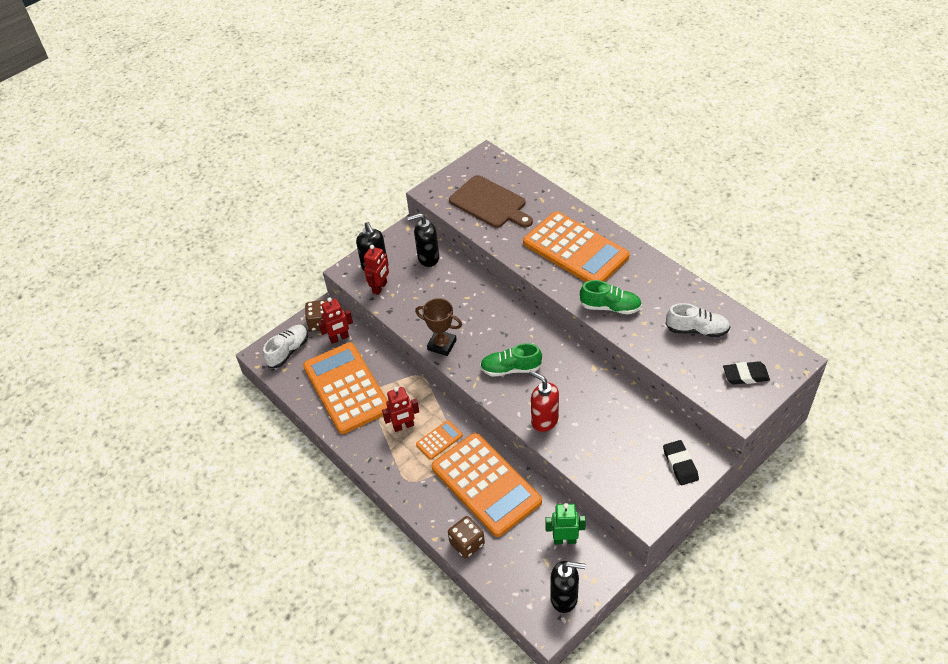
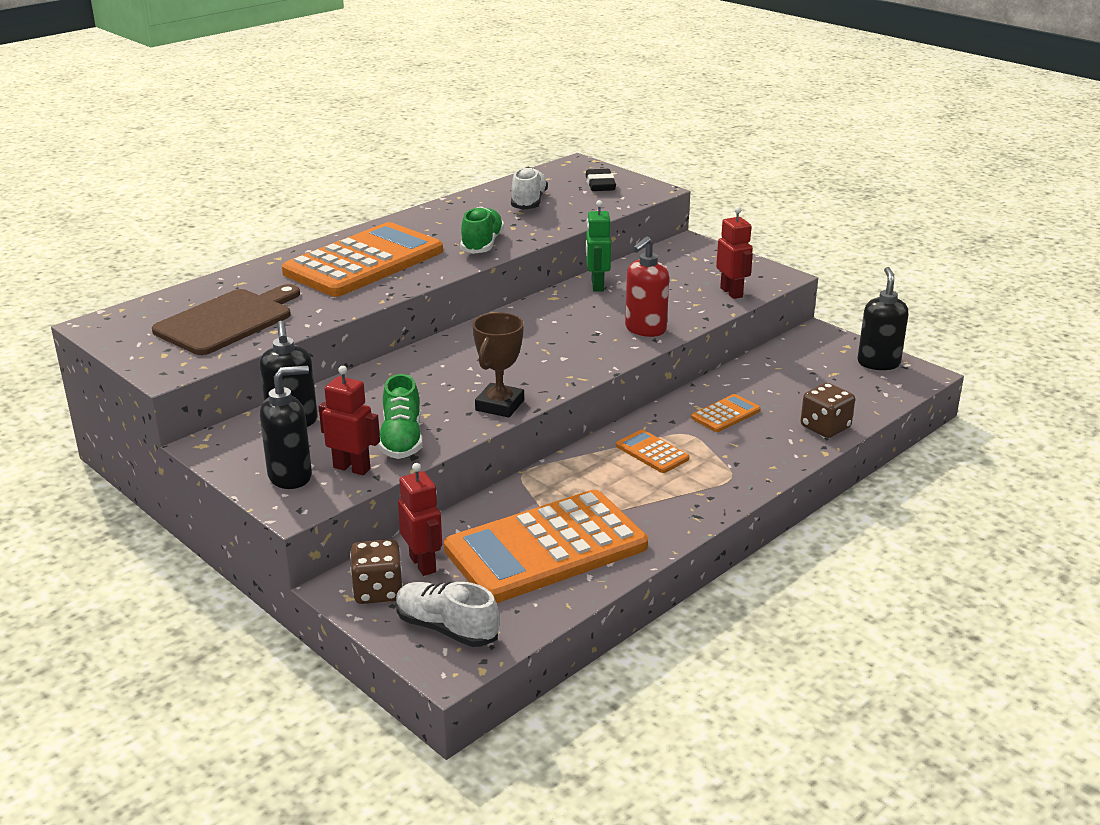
camera: 95 degrees left, 20 degrees down
red robot [382,387,419,432] -> red robot moved to [716,207,753,299]
orange calculator [432,433,542,537] -> orange calculator [691,394,761,432], size x0.42
green shoe [480,343,542,377] -> green shoe moved to [378,374,423,459]
green robot [545,503,586,544] -> green robot moved to [586,200,611,291]
black eraser [663,440,699,485] -> none

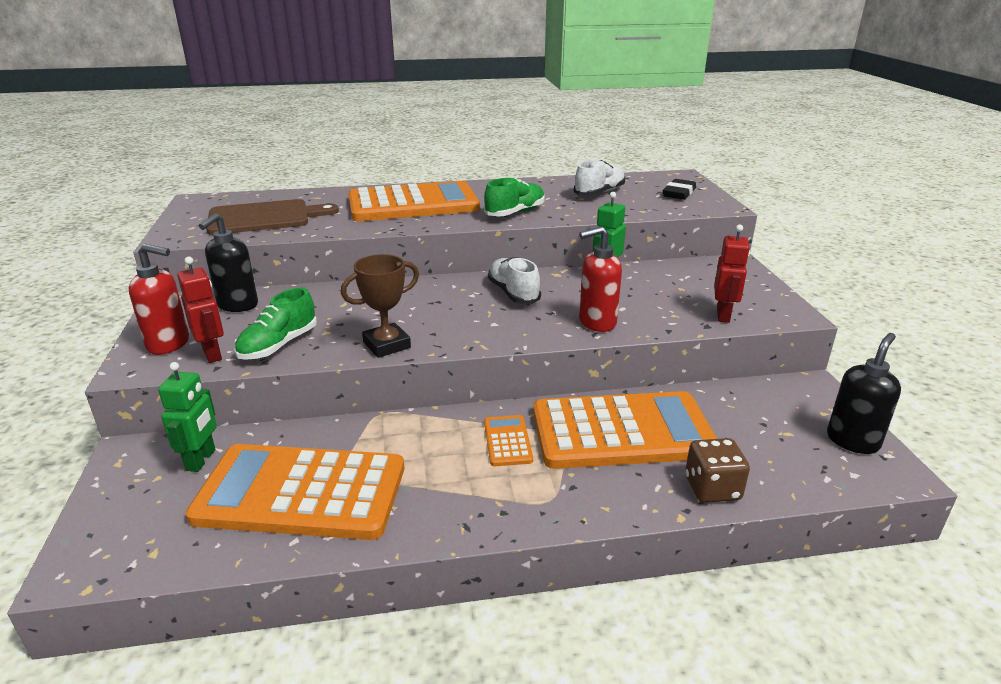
camera: 35 degrees right, 0 degrees up
black soap dispenser [260,366,312,489] -> red soap dispenser [129,244,189,355]
brown dice [350,539,403,604] -> none
white shoe [396,582,500,647] -> white shoe moved to [488,257,541,304]
red robot [398,463,442,576] -> green robot [158,362,217,472]
orange calculator [691,394,761,432] -> orange calculator [533,391,717,469], size x2.39

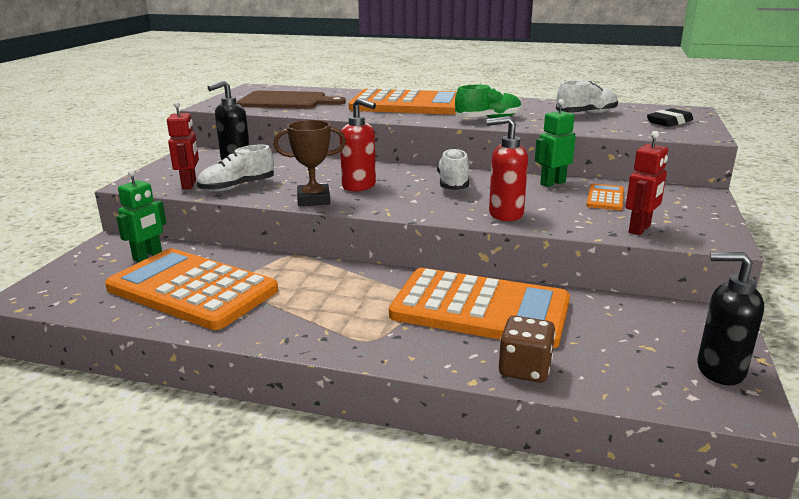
camera: 25 degrees right, 5 degrees down
red soap dispenser [129,244,189,355] -> red soap dispenser moved to [340,98,376,191]
green shoe [234,288,317,360] -> white shoe [197,145,274,192]
orange calculator [484,415,533,466] -> orange calculator moved to [587,184,624,210]
black soap dispenser [827,333,901,454] -> black soap dispenser turned 135 degrees counterclockwise [697,252,764,385]

